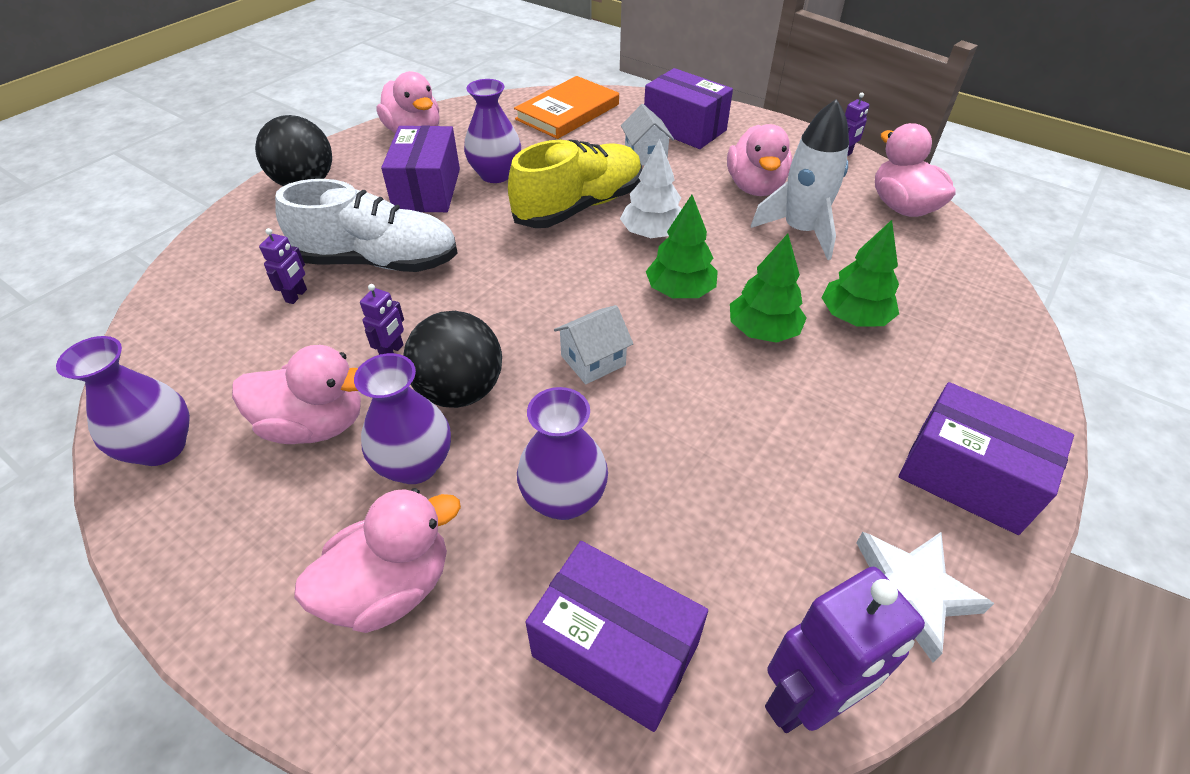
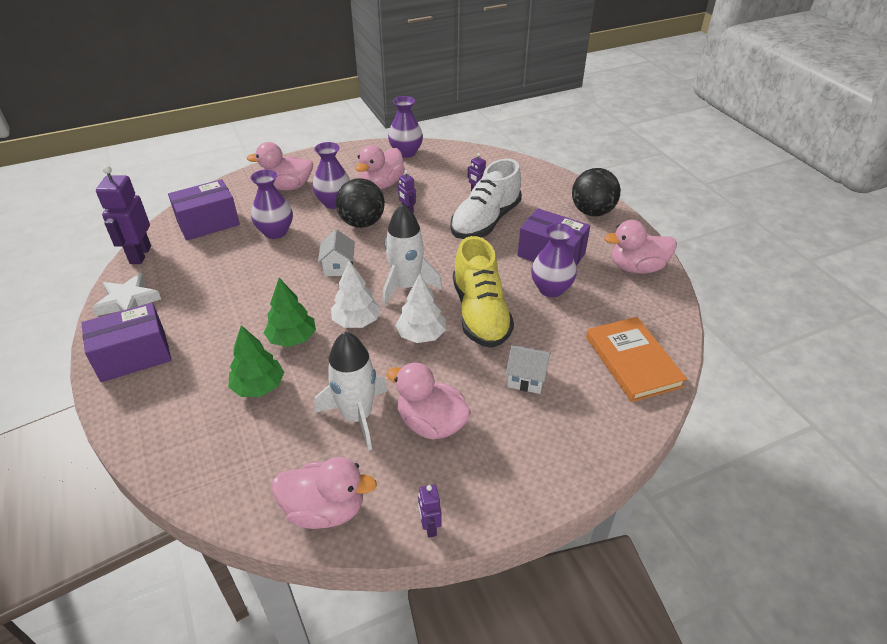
camera: 120 degrees right, 5 degrees down
pink duck [294,488,461,633] -> pink duck turned 90 degrees clockwise [247,142,313,191]
purple box [644,68,733,149] -> none
green tree [646,195,718,298] -> white tree [331,261,381,328]
none -> white rocket [382,204,442,306]

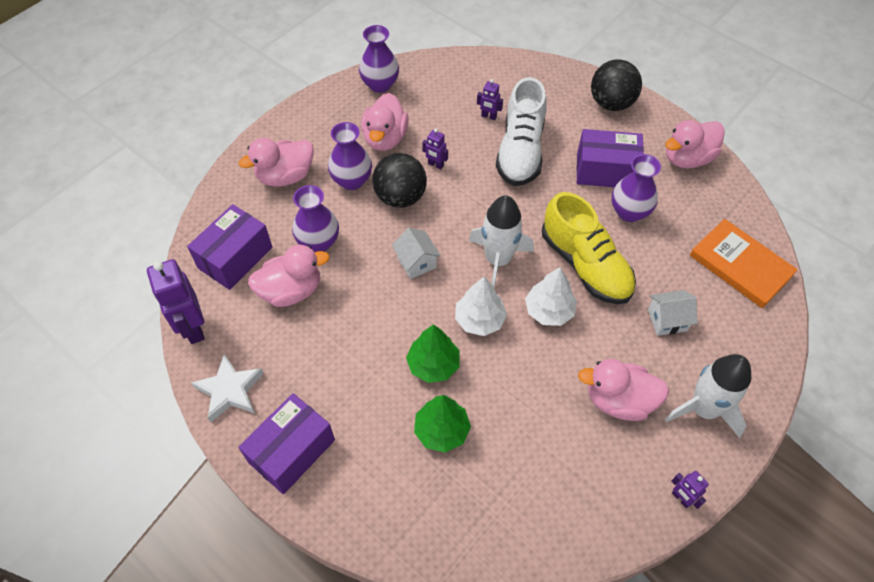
camera: 25 degrees left, 15 degrees up
pink duck [272,457,377,529] -> pink duck moved to [248,245,330,307]
white rocket [314,332,387,451] -> white rocket moved to [665,354,751,438]

